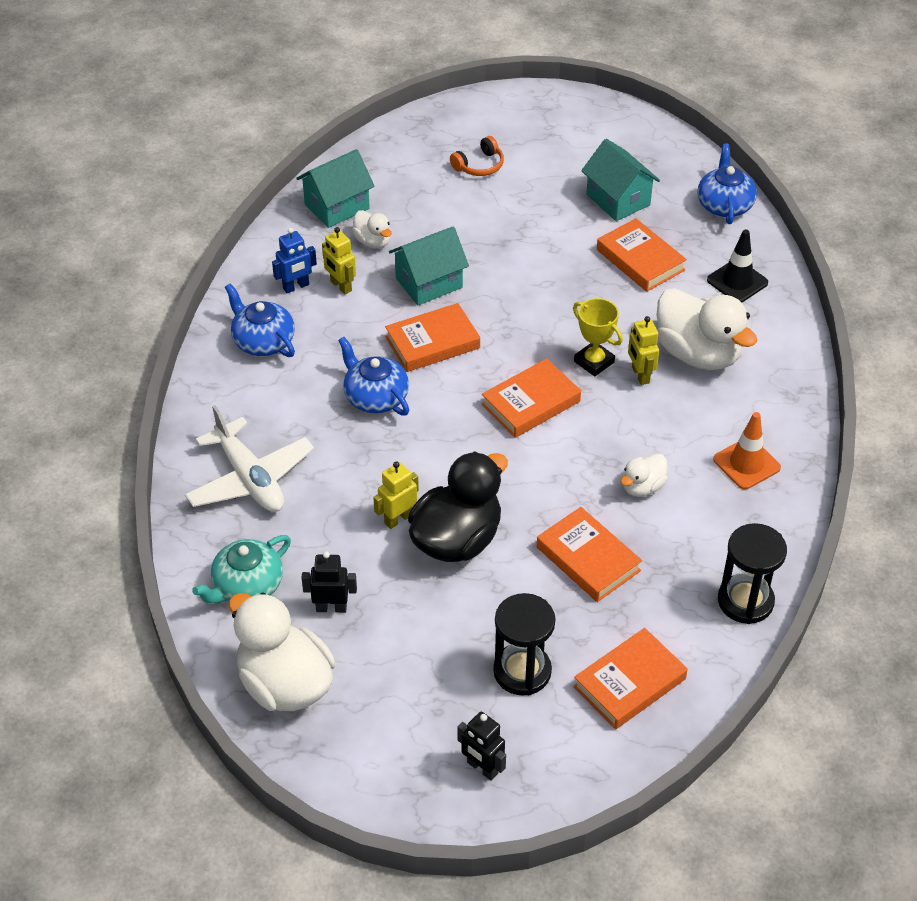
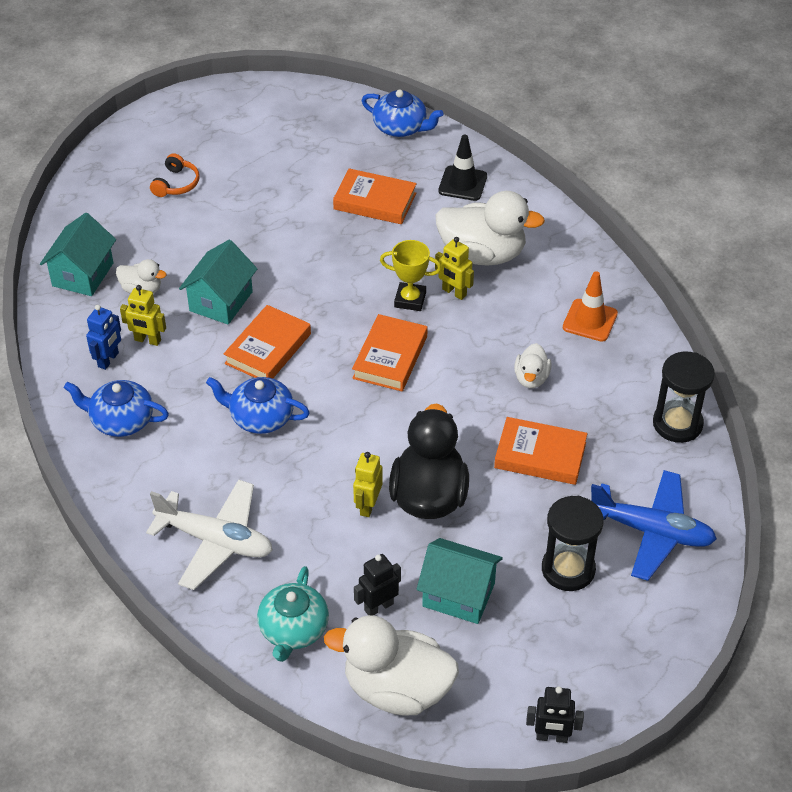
camera: 35 degrees left, 0 degrees up
black robot [457,711,506,780] -> black robot moved to [526,686,584,743]
orange book [573,628,688,729] -> blue plane [591,470,717,581]
turquoise house [581,139,660,221] -> turquoise house moved to [417,538,503,624]
blue teapot [698,144,757,224] -> blue teapot turned 150 degrees clockwise [361,90,444,137]

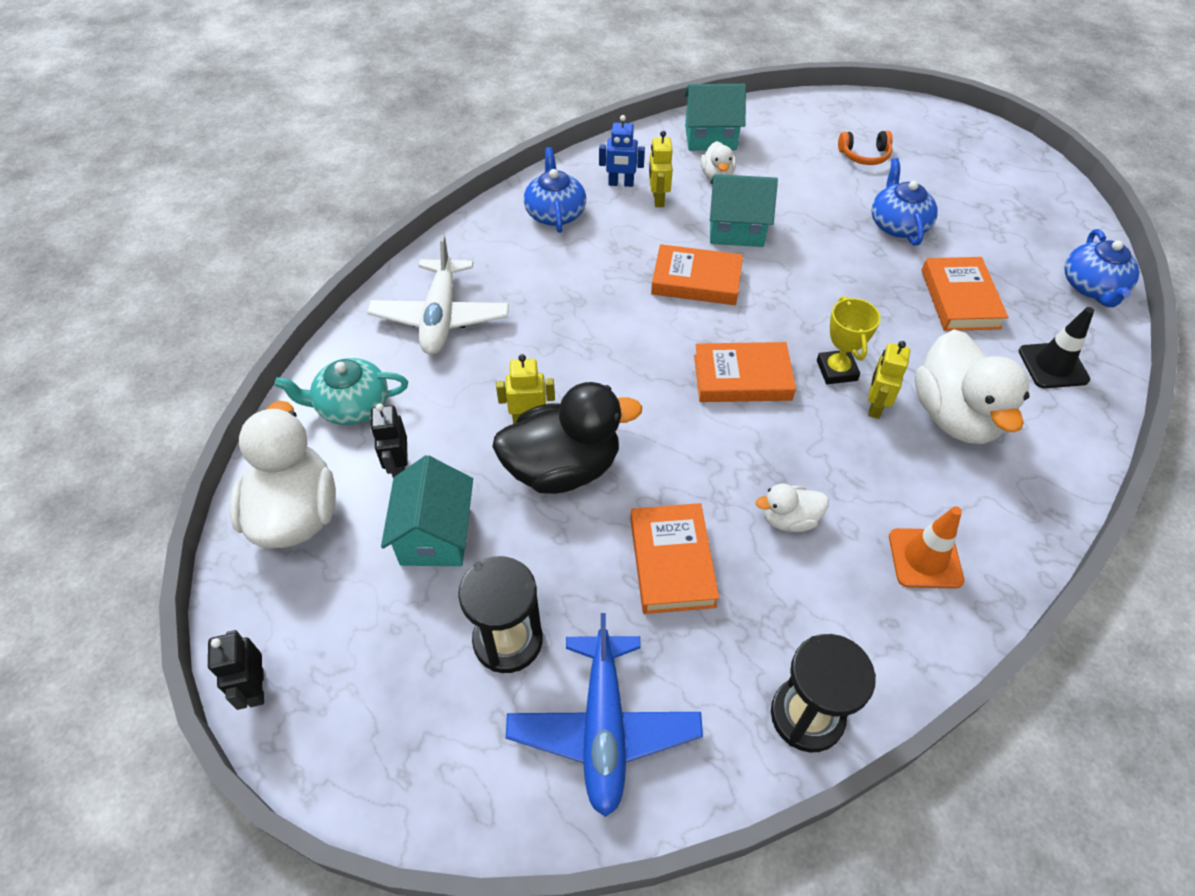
camera: 70 degrees right, 5 degrees up
blue teapot [206,377,310,434] -> blue teapot moved to [871,158,938,245]
black robot [354,554,401,616] -> black robot turned 135 degrees counterclockwise [370,404,408,478]

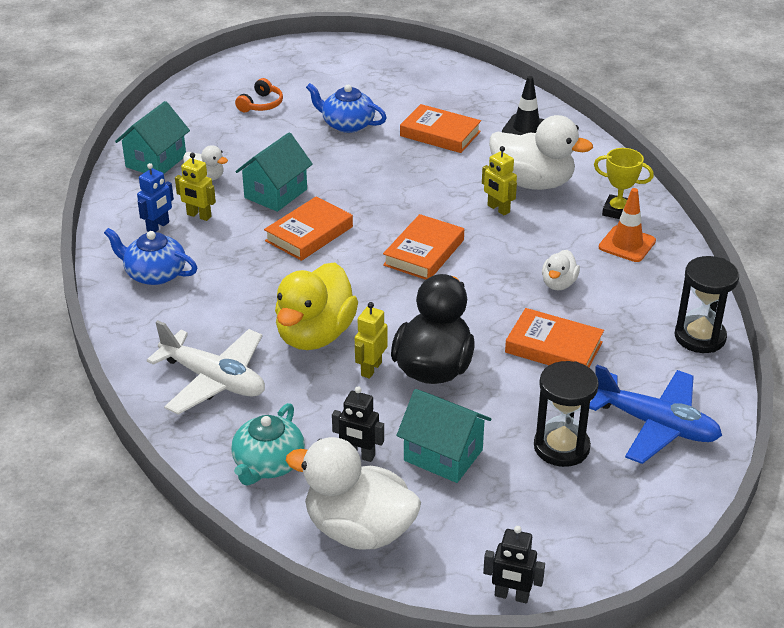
camera: 60 degrees left, 15 degrees down
yellow trophy [817,296,880,384] -> yellow trophy moved to [594,148,654,219]
blue teapot [1064,229,1140,308] -> none
none -> yellow duck [275,262,358,350]

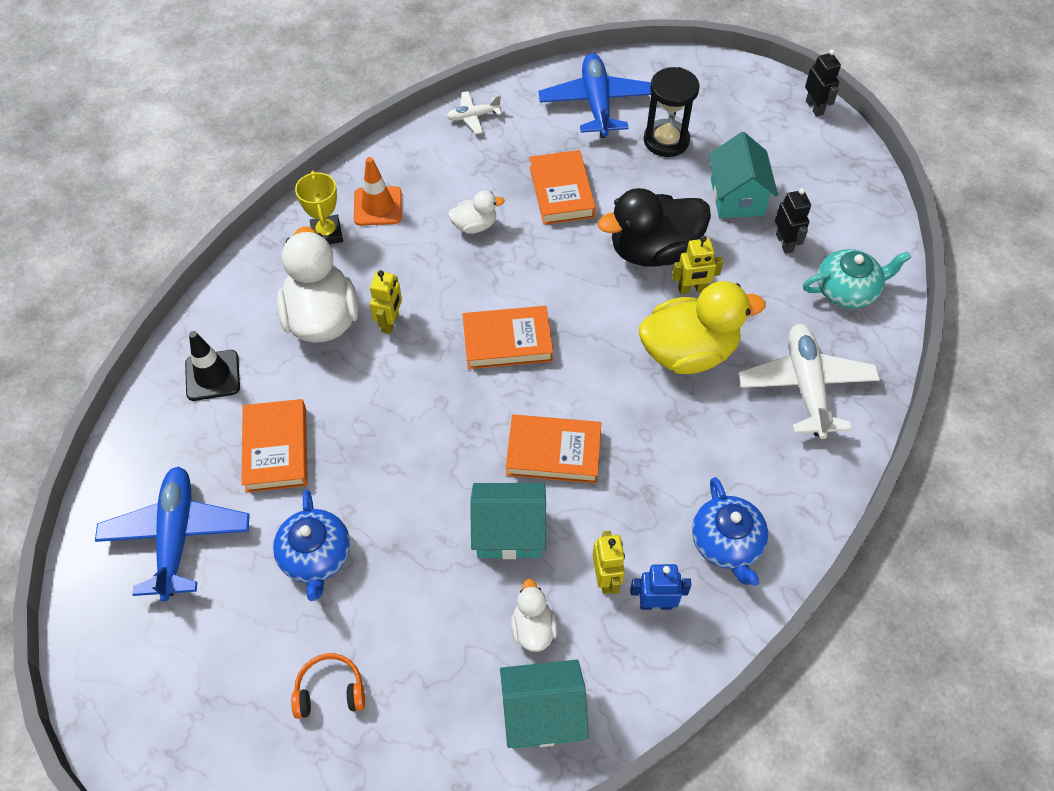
camera: 125 degrees left, 20 degrees up
white duck [286,437,421,550] -> none
black hourglass [675,256,739,353] -> white plane [447,91,502,134]
none -> blue plane [95,466,250,601]

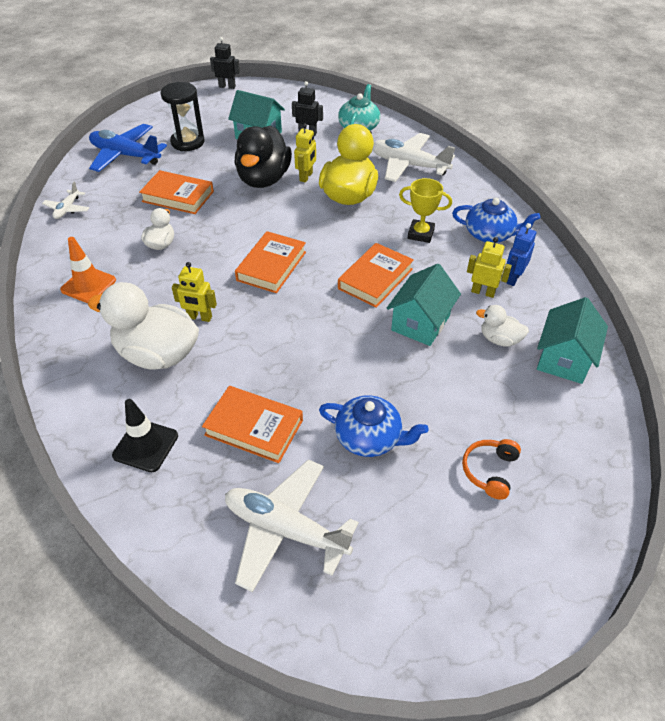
camera: 60 degrees left, 10 degrees down
blue plane [95,466,250,601] -> white plane [225,460,359,592]
yellow trophy [295,171,343,244] -> yellow trophy moved to [399,178,452,243]
yellow robot [370,270,402,334] -> yellow robot turned 150 degrees clockwise [172,262,217,322]

